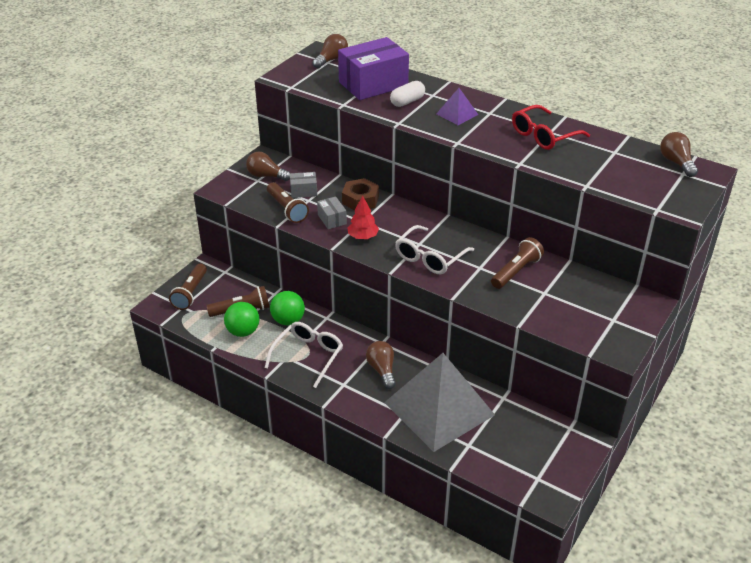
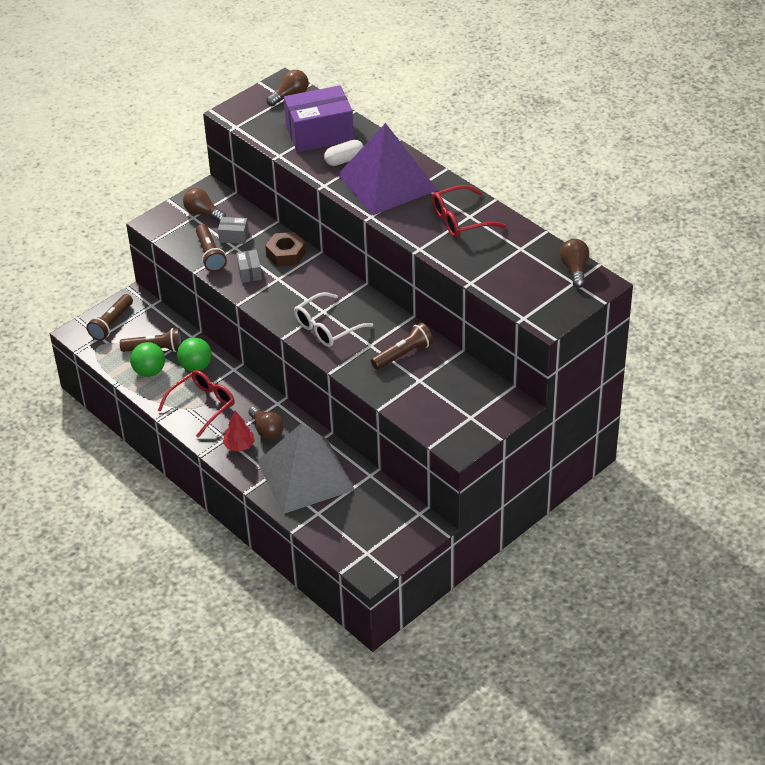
camera: 15 degrees right, 5 degrees up
white glasses [265,322,343,388] -> red glasses [158,370,235,438]
red tree [347,196,379,239] -> red tree moved to [223,411,255,452]
brown light bulb [366,341,396,389] -> brown light bulb turned 150 degrees clockwise [249,406,284,440]
purple pyramid [436,88,478,125] -> purple pyramid [337,123,438,215], size x2.38

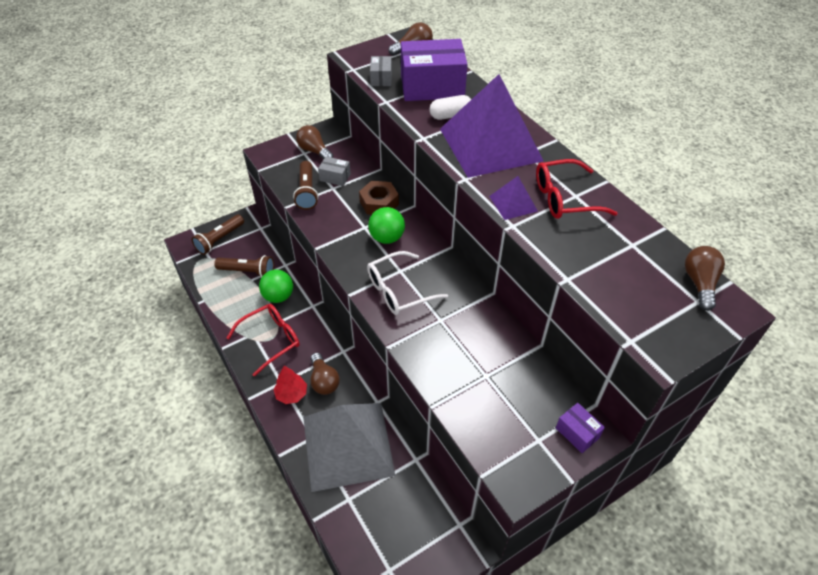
camera: 10 degrees right, 5 degrees up
green ball [130,342,165,377] -> green ball moved to [368,207,405,244]
grey box [236,250,262,283] -> grey box moved to [370,56,392,86]
brown flashlight [371,323,434,370] -> none
none -> purple pyramid [489,176,538,220]
none -> purple box [556,403,605,453]

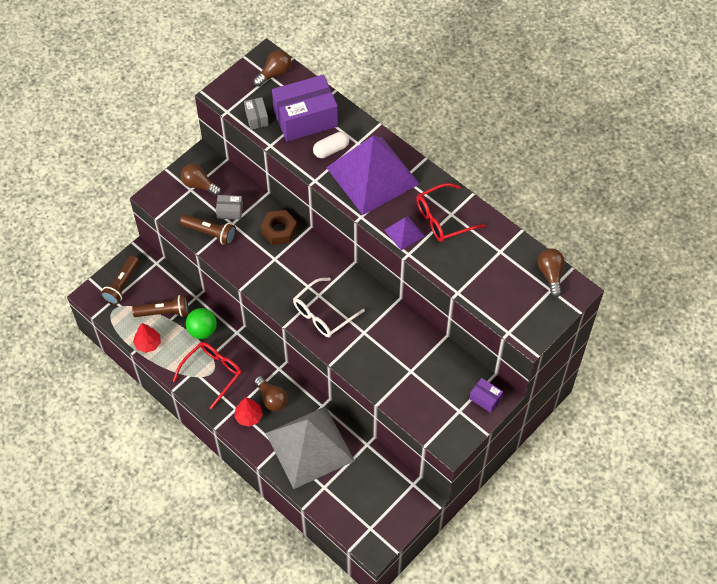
camera: 15 degrees left, 10 degrees up
brown flashlight [293,161,318,210] -> brown flashlight turned 45 degrees counterclockwise [180,214,236,245]
green ball [368,207,405,244] -> none
none -> red tree [133,323,161,353]

